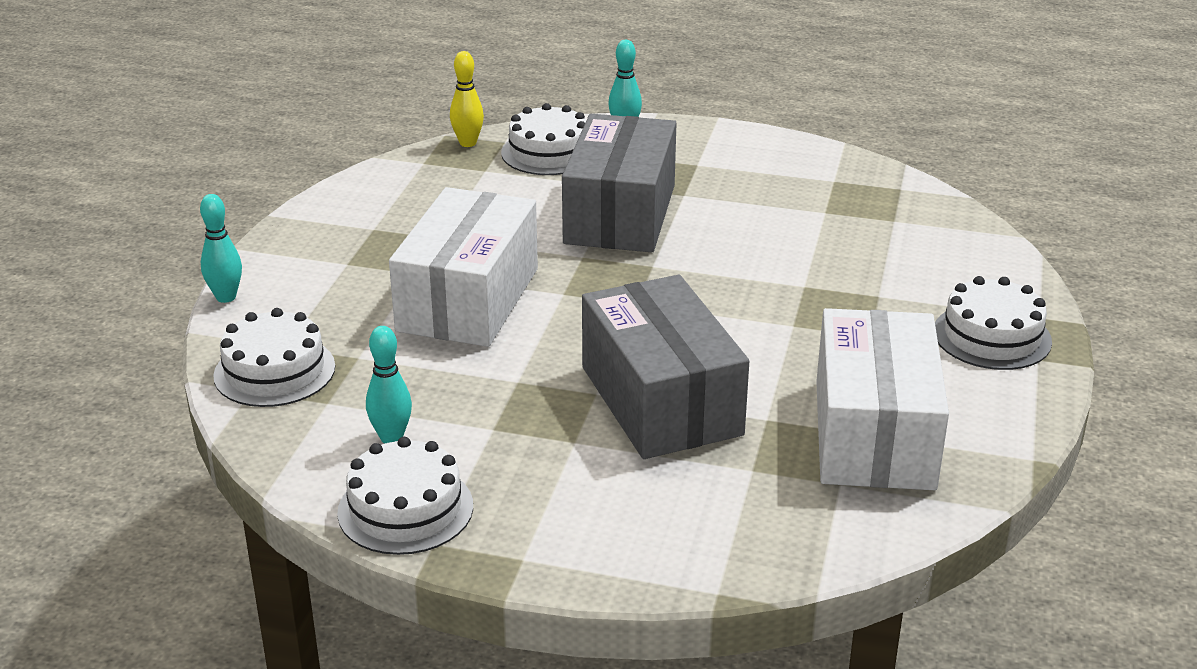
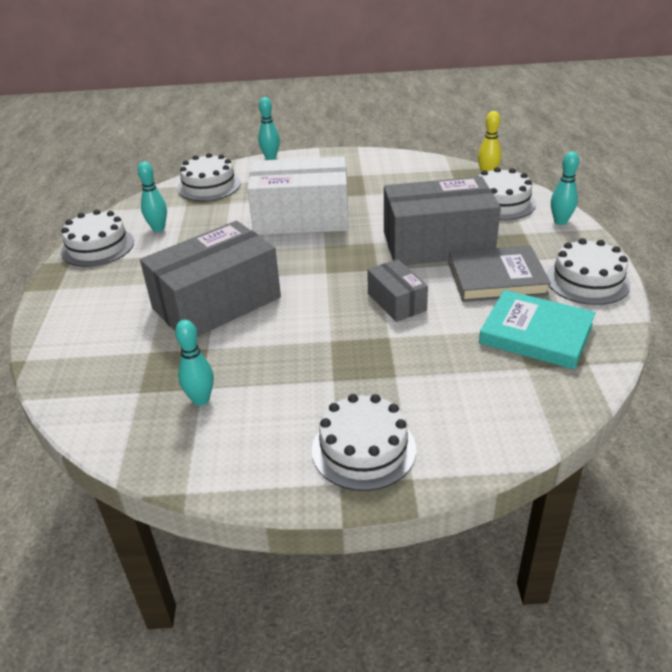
camera: 75 degrees right, 5 degrees up
white box [816,308,949,490] -> turquoise bowling pin [175,320,214,406]
none -> grey box [367,259,428,322]
none -> grey book [448,245,551,302]
none -> turquoise book [479,290,596,370]
none -> white cake [546,238,631,305]

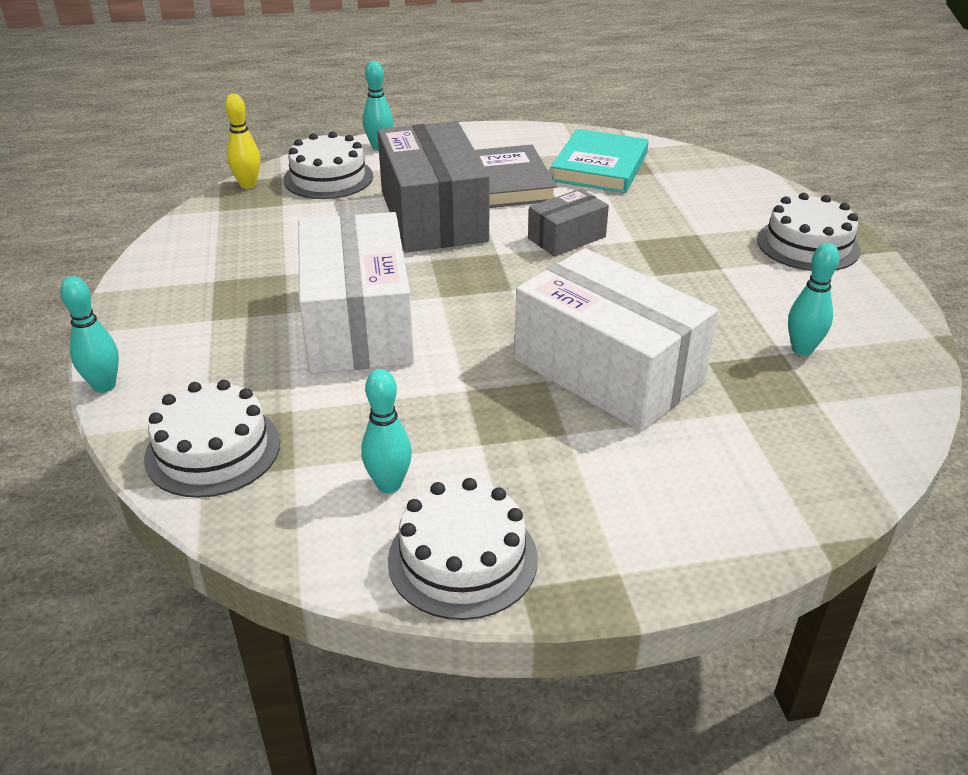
camera: 100 degrees left, 0 degrees up
grey box [140,221,281,337] -> white box [514,248,718,431]
white cake [546,238,631,305] -> none

